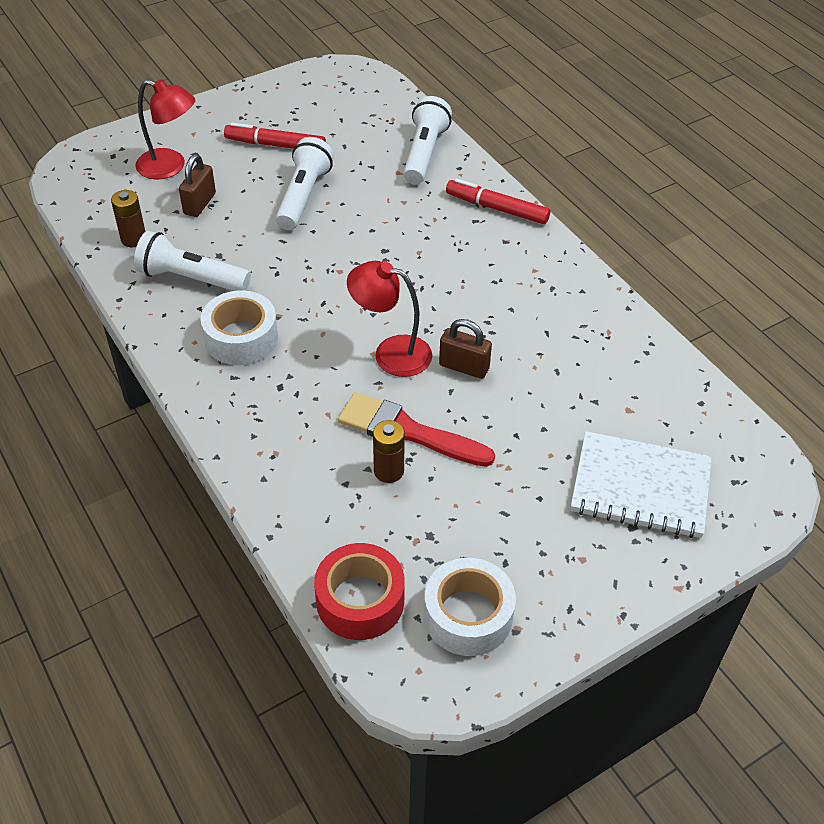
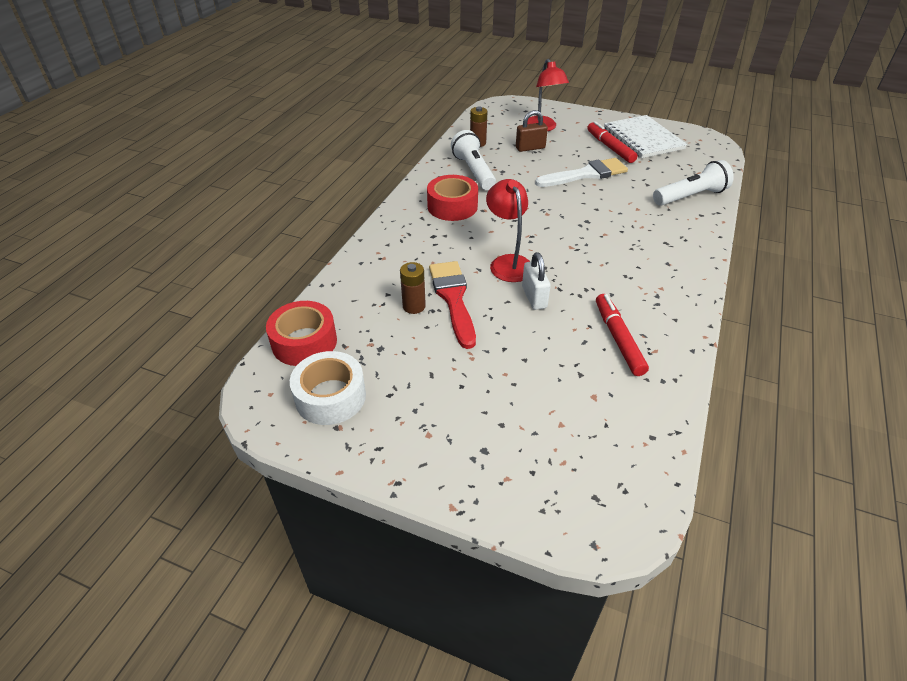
camera: 55 degrees right, 5 degrees down
white tape [200,290,278,365] -> red tape [427,175,478,221]
white flashlight [276,137,334,230] -> white brush [535,158,628,187]
brown padlock [439,319,492,379] -> white padlock [522,252,551,310]
red marker [446,179,550,224] -> red marker moved to [596,294,649,376]
white notebook [571,431,712,538] -> white notebook moved to [604,115,687,158]

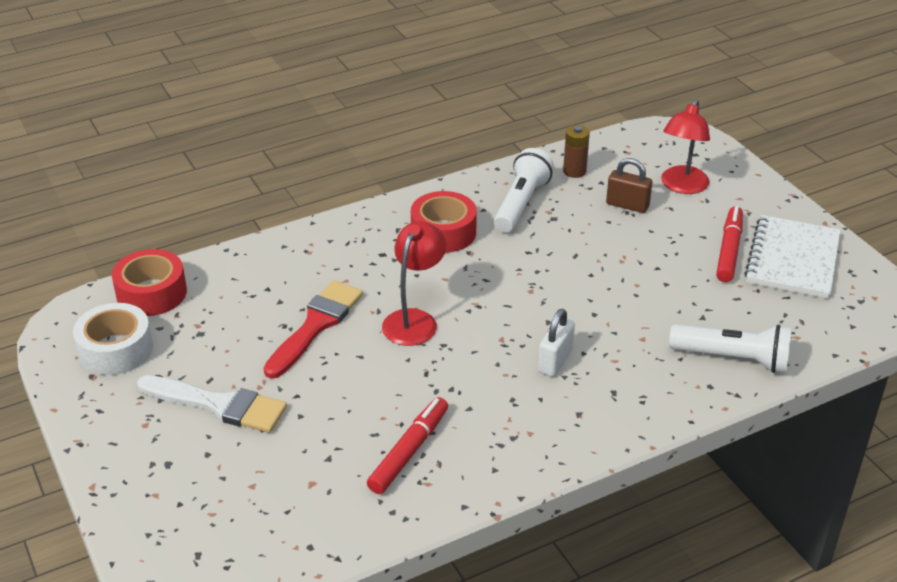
camera: 40 degrees right, 5 degrees down
brown battery [400,262,426,314] -> none
white padlock [522,252,551,310] -> white padlock moved to [538,309,575,377]
white brush [535,158,628,187] -> white brush moved to [137,375,287,433]

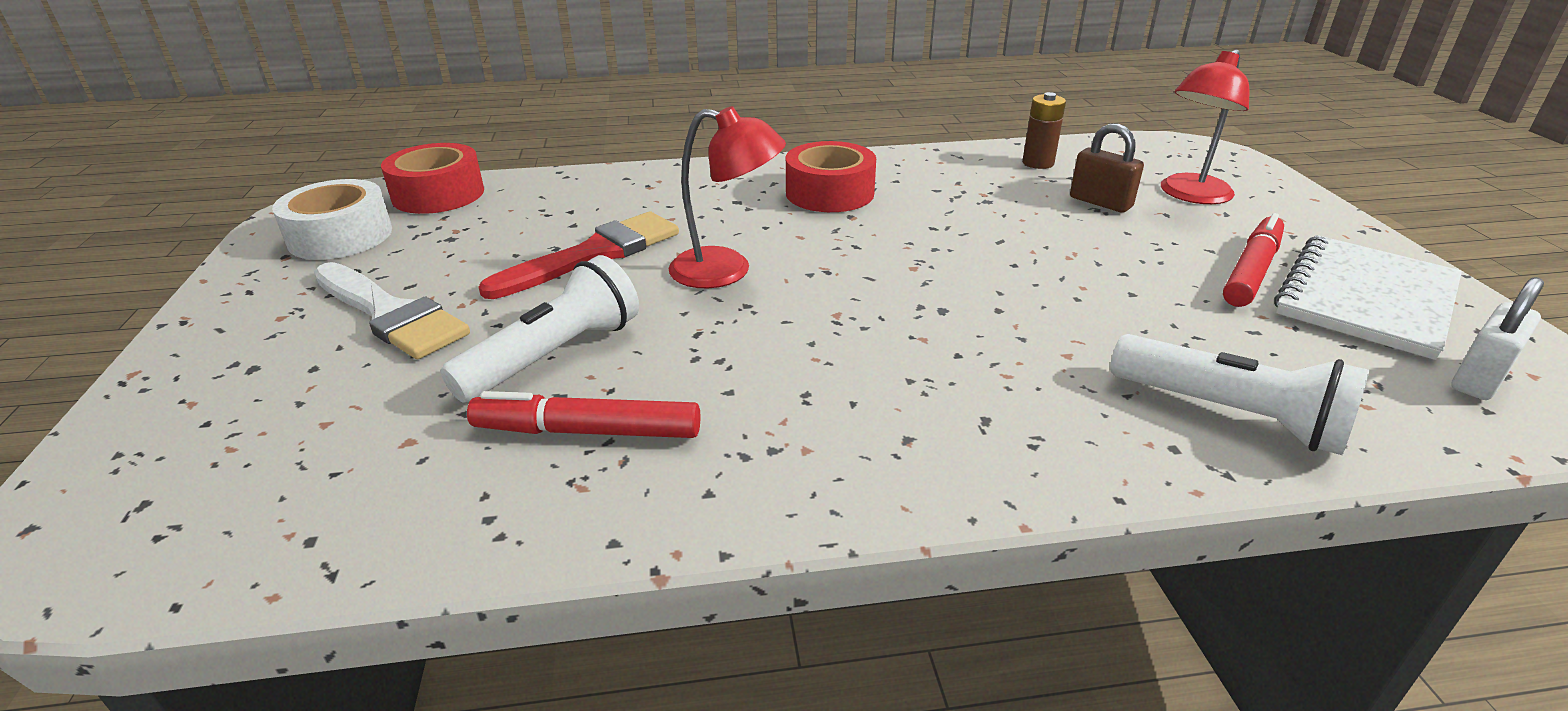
camera: 20 degrees right, 5 degrees down
red marker [367,397,448,494] -> red marker turned 135 degrees counterclockwise [467,391,700,438]
red lamp [382,221,446,346] -> red lamp turned 60 degrees clockwise [669,106,786,288]
white flashlight [494,148,554,233] -> white flashlight moved to [440,255,639,403]
white padlock [538,309,575,377] -> white padlock moved to [1451,277,1544,400]

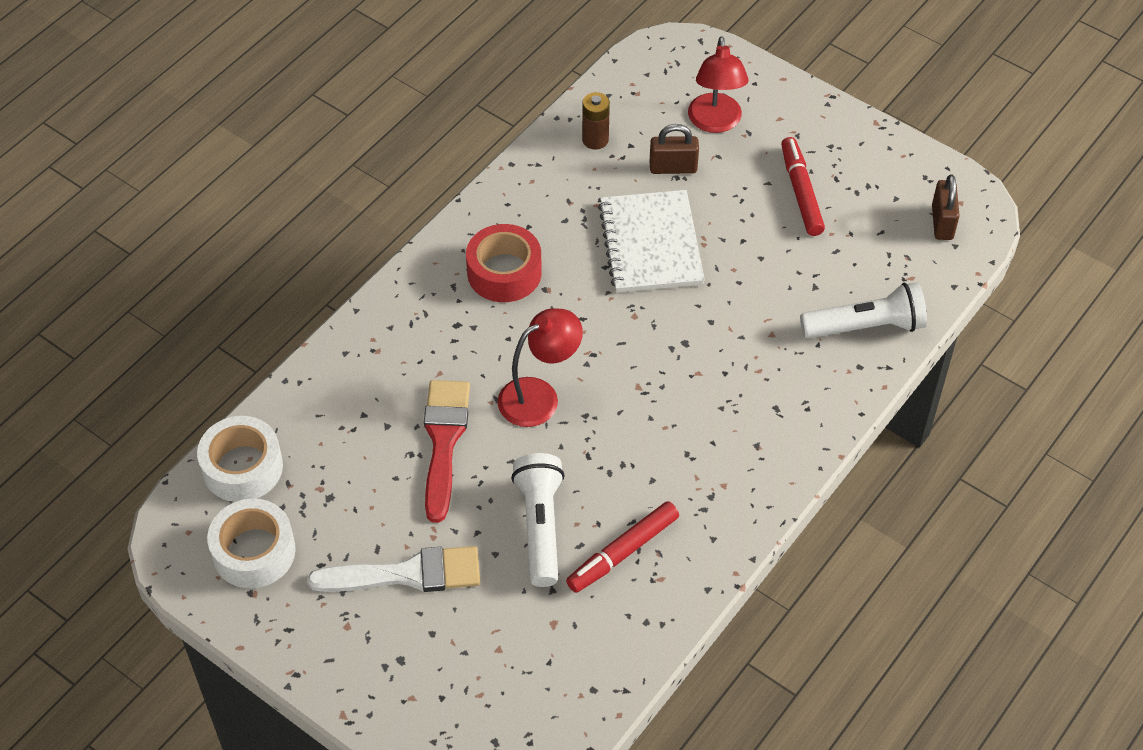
camera: 45 degrees left, 20 degrees up
red tape [381,143,484,214] -> white tape [197,416,283,502]
white notebook [1274,235,1462,360] -> white notebook moved to [598,190,705,293]
white padlock [1451,277,1544,400] -> brown padlock [932,174,960,240]

